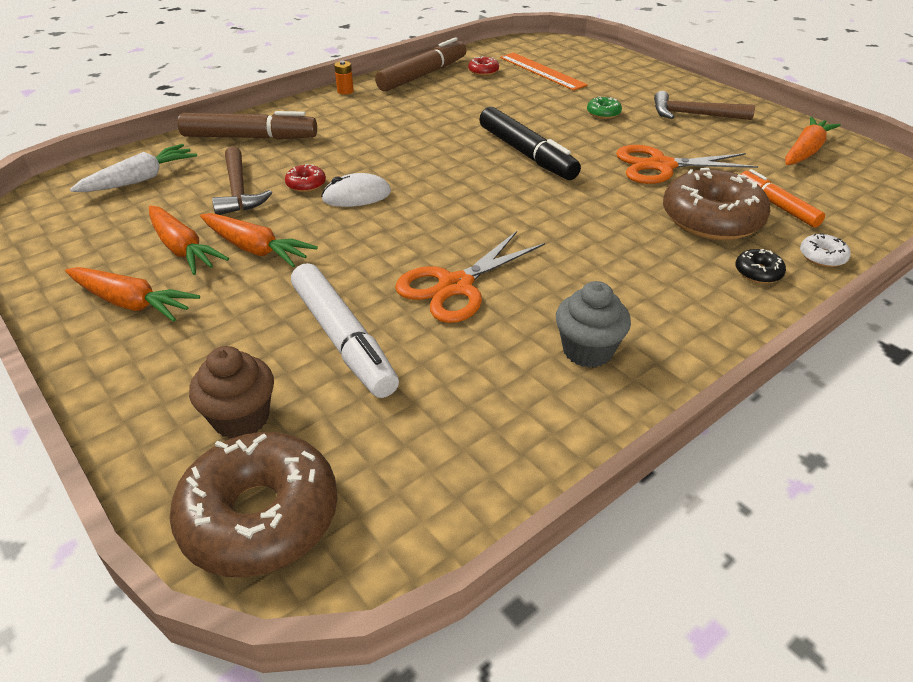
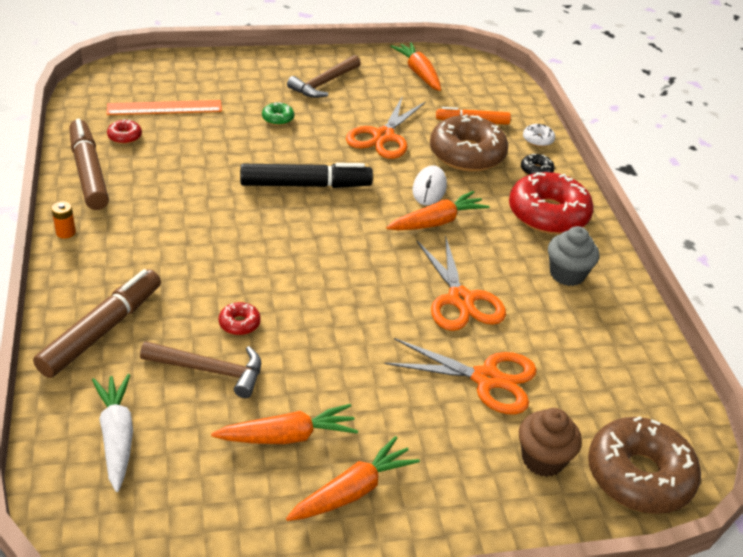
camera: 65 degrees left, 0 degrees up
orange carrot [200,213,318,267] -> orange carrot moved to [386,191,490,230]
white marker [291,263,399,398] -> orange scissors [385,338,537,414]
white mouse [321,173,391,207] -> white mouse moved to [412,165,447,205]
none -> red donut [509,172,594,235]

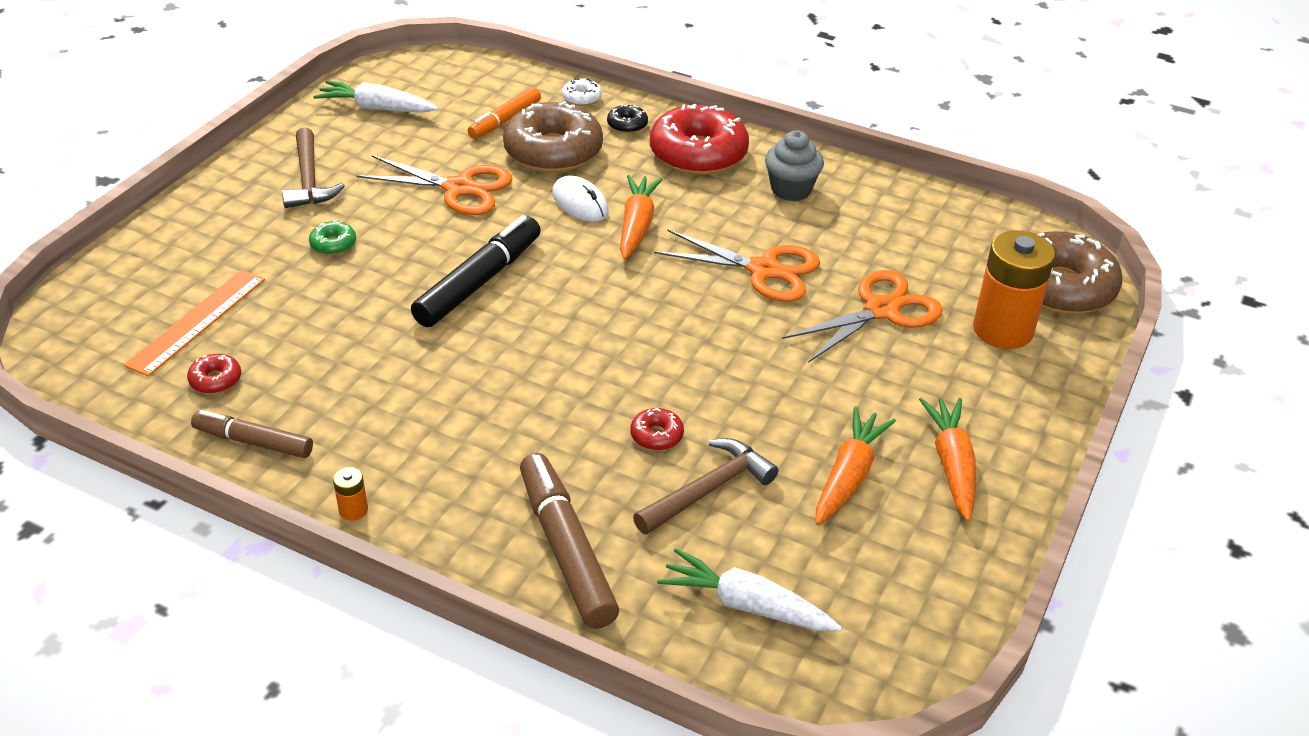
camera: 50 degrees left, 0 degrees up
brown marker [69,119,109,210] -> brown marker [191,410,313,458], size x0.63
orange scissors [346,96,426,159] -> orange scissors turned 45 degrees counterclockwise [356,155,513,215]
orange carrot [390,42,441,91] -> white carrot [313,80,438,113]
brown cupcake [519,408,582,477] -> orange battery [973,231,1055,349]

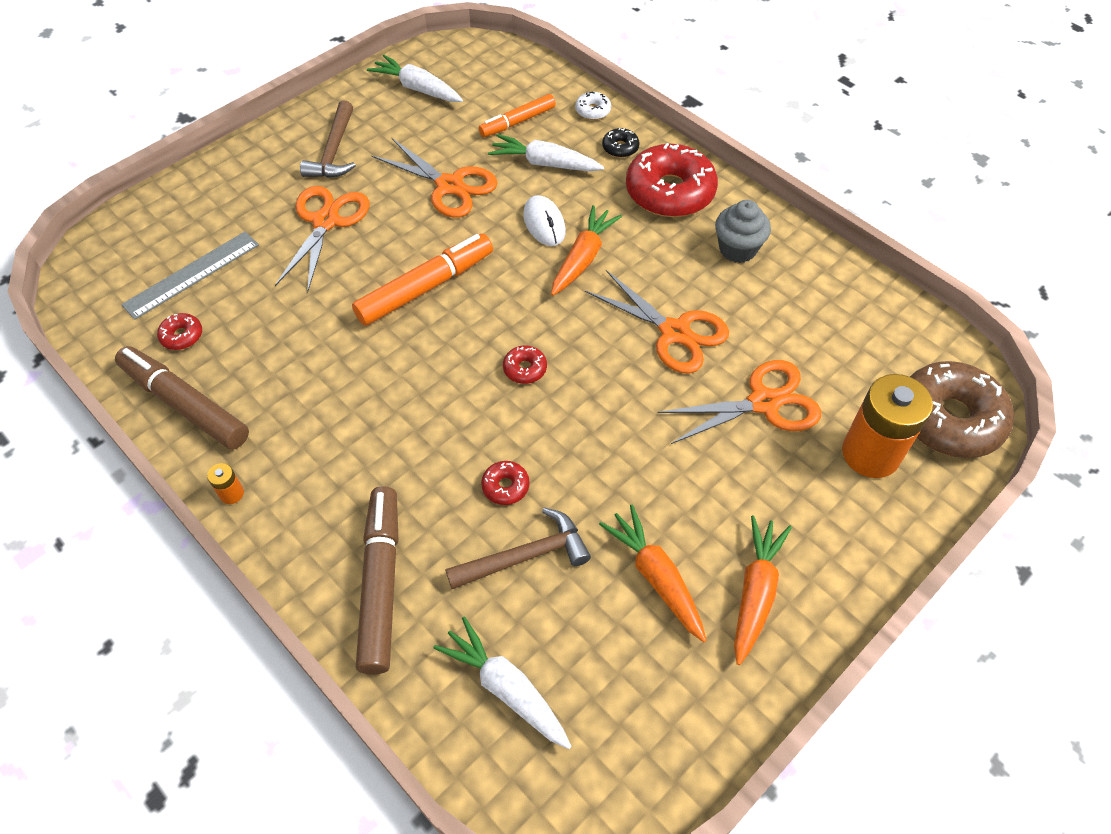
camera: 20 degrees right, 15 degrees up
orange ruler [124,270,265,377] -> grey ruler [121,232,259,320]
brown marker [191,410,313,458] -> brown marker [115,346,249,450], size x1.59
green donut [309,221,356,255] -> orange scissors [275,186,369,292]
black marker [411,215,541,327] -> orange marker [352,234,493,326]
brown donut [503,101,603,173] -> white carrot [488,134,604,171]
orange carrot [816,407,896,525] -> orange carrot turned 75 degrees counterclockwise [599,505,707,642]
none -> red donut [503,345,547,384]

